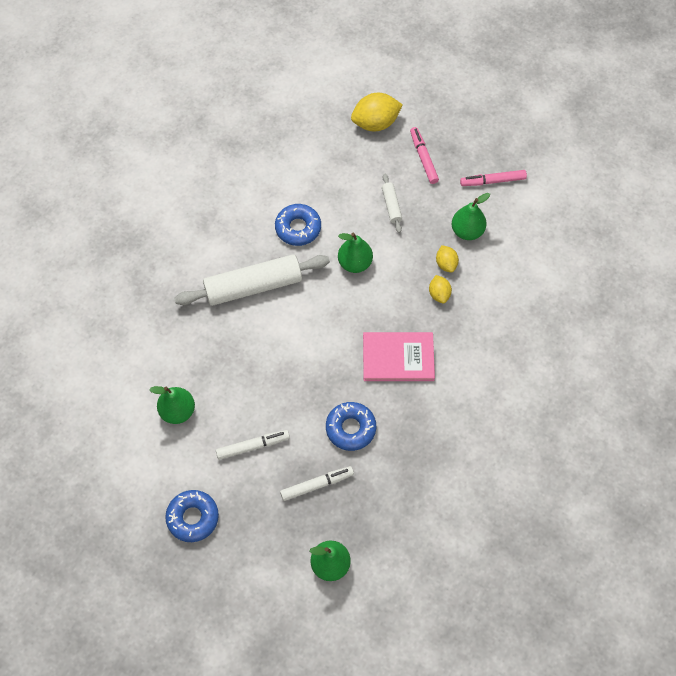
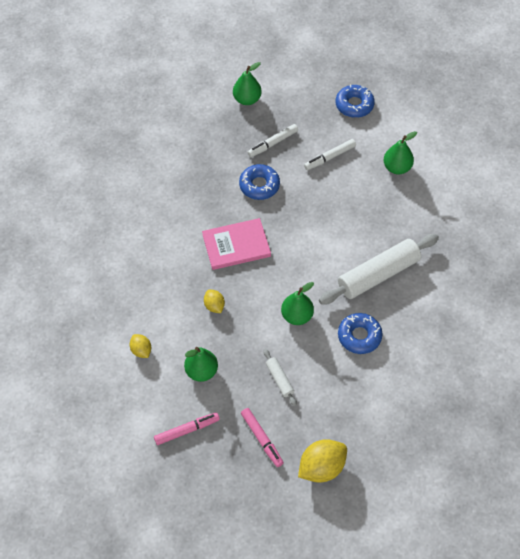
camera: 165 degrees right, 5 degrees down
yellow lemon [436,245,459,273] -> yellow lemon moved to [130,334,151,358]

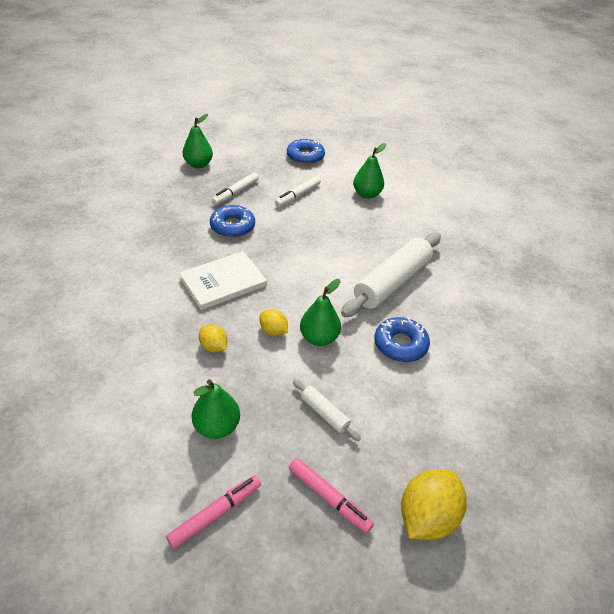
camera: 20 degrees left, 15 degrees down
yellow lemon [130,334,151,358] -> yellow lemon moved to [260,309,288,336]
pink book [202,218,271,270] -> white book [179,251,267,310]

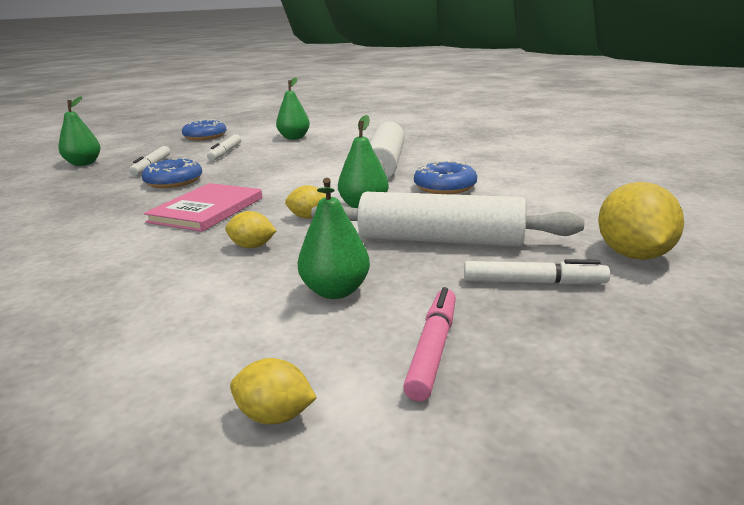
camera: 30 degrees left, 20 degrees down
white book [179,251,267,310] -> pink book [144,183,262,232]
pink marker [289,458,374,533] -> white marker [464,259,610,285]
white rolling pin [293,379,361,441] -> white rolling pin [311,192,584,247], size x2.20
none -> yellow lemon [230,358,317,424]

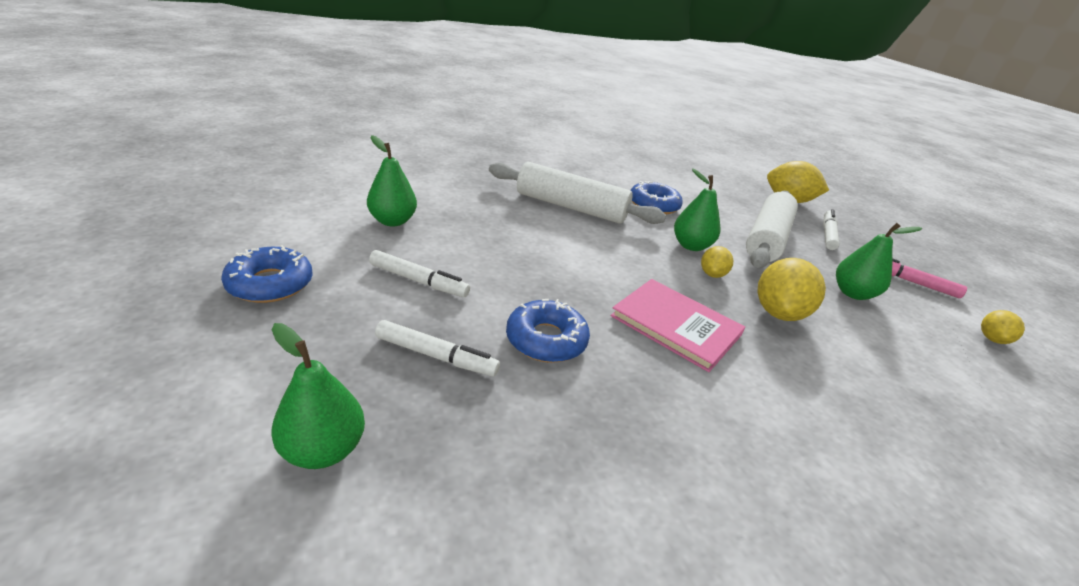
camera: 80 degrees left, 10 degrees up
yellow lemon [225,211,276,248] -> yellow lemon [757,258,826,321], size x1.81

